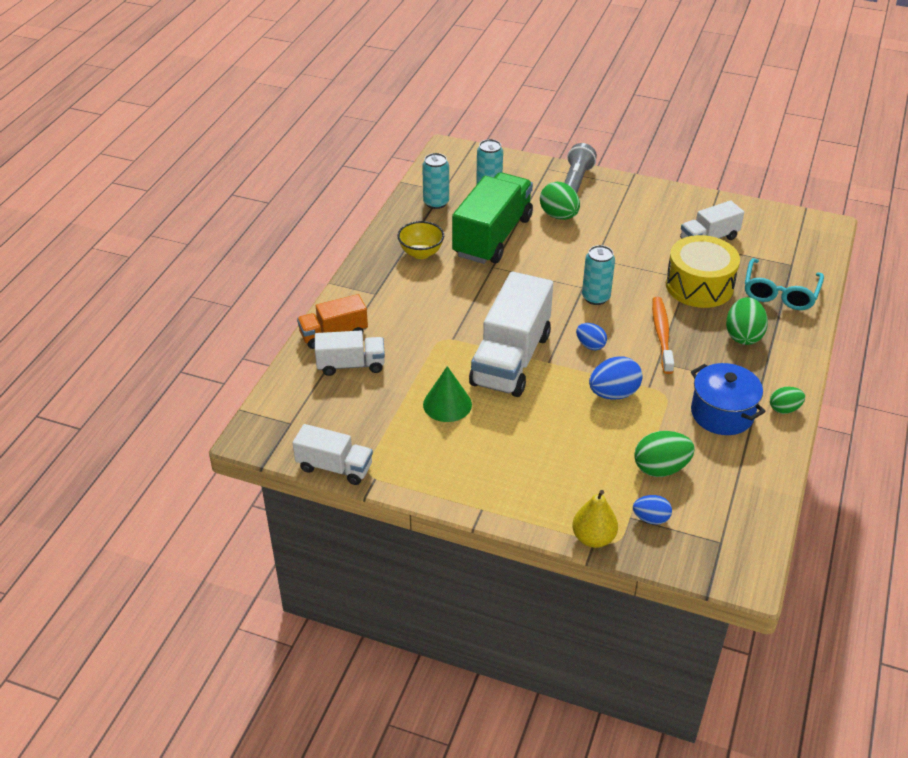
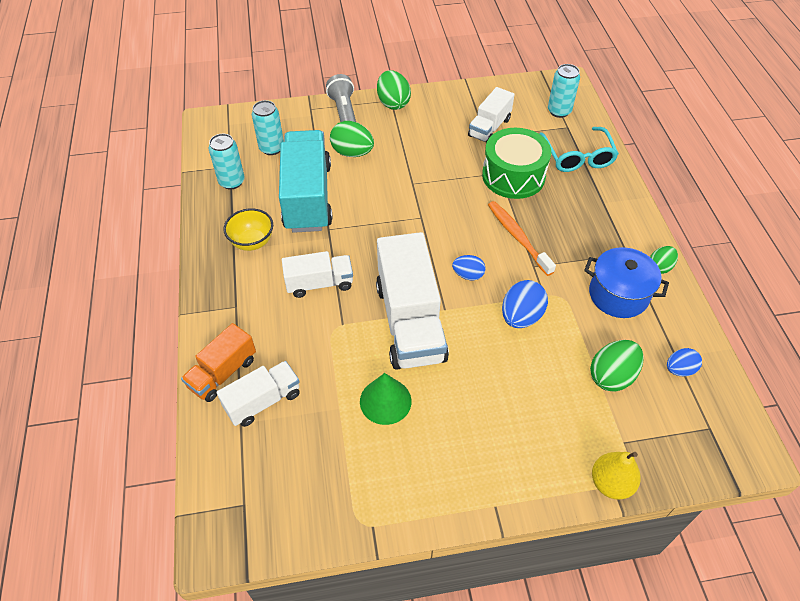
camera: 30 degrees left, 10 degrees up
white truck [293,424,373,485] -> white truck moved to [282,251,353,298]
green truck [452,172,533,264] -> turquoise truck [279,130,333,233]
turquoise can [582,245,615,305] -> turquoise can moved to [548,64,580,118]
blue egg [633,495,672,525] -> blue egg moved to [667,348,702,376]
yellow drum [666,235,740,308] -> green drum [482,128,551,199]
green egg [726,297,768,345] -> green egg moved to [377,70,411,110]

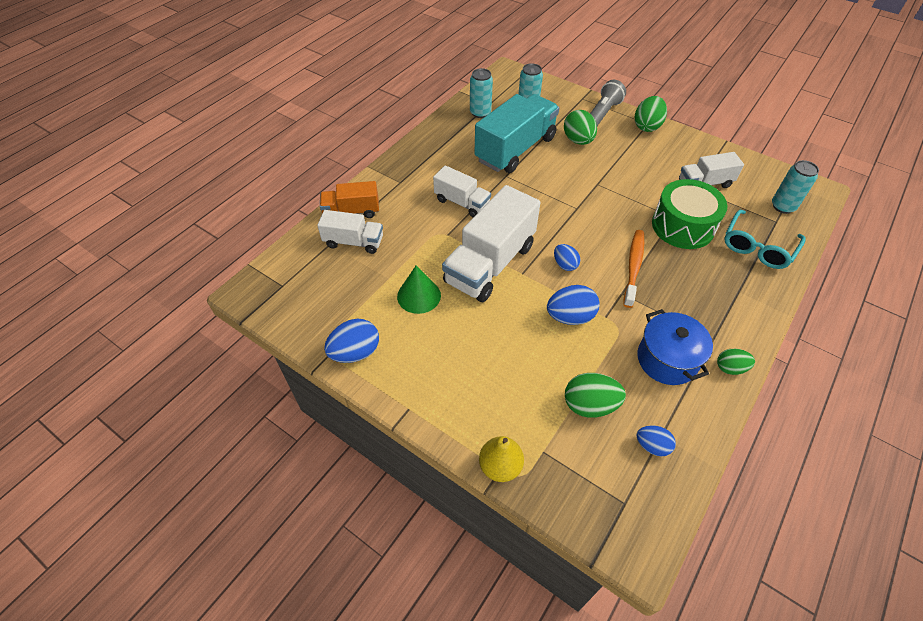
camera: 45 degrees right, 0 degrees up
yellow bowl [223,208,273,251] -> none
none -> blue egg [324,319,379,363]

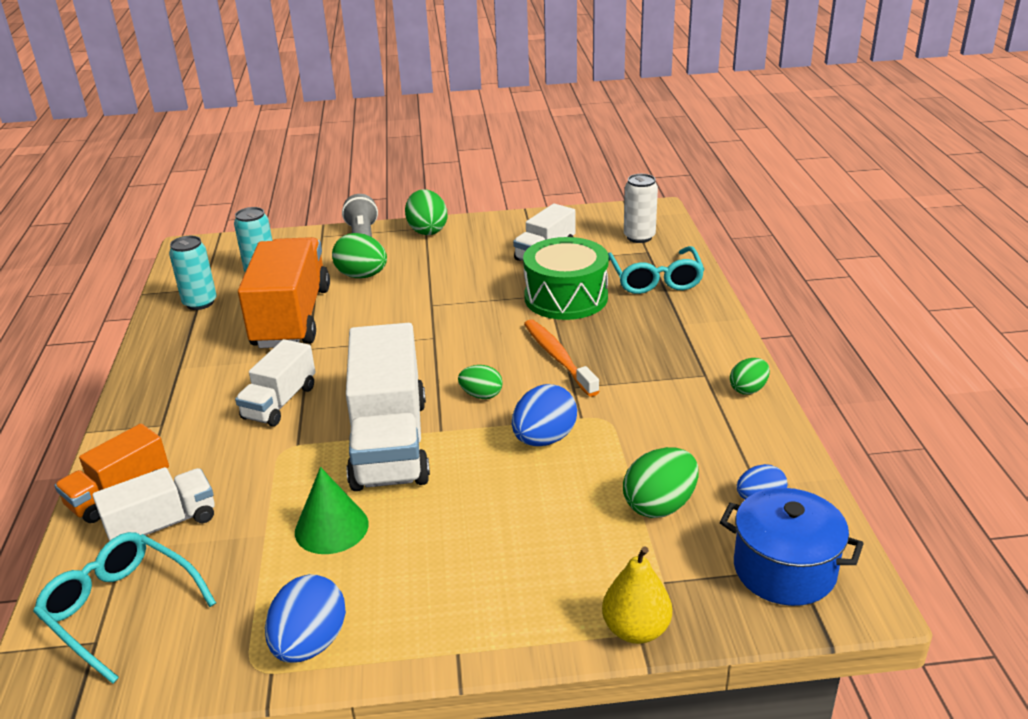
camera: 40 degrees left, 20 degrees down
white truck [433,165,491,217] -> white truck turned 120 degrees clockwise [235,339,315,426]
turquoise truck [474,94,559,173] -> orange truck [238,237,330,348]
blue egg [554,244,580,271] -> green egg [458,365,503,399]
blue pot [637,309,713,385] -> blue pot moved to [720,488,864,606]
turquoise can [772,160,819,214] -> white can [624,174,658,243]
none -> turquoise glasses [33,532,216,684]

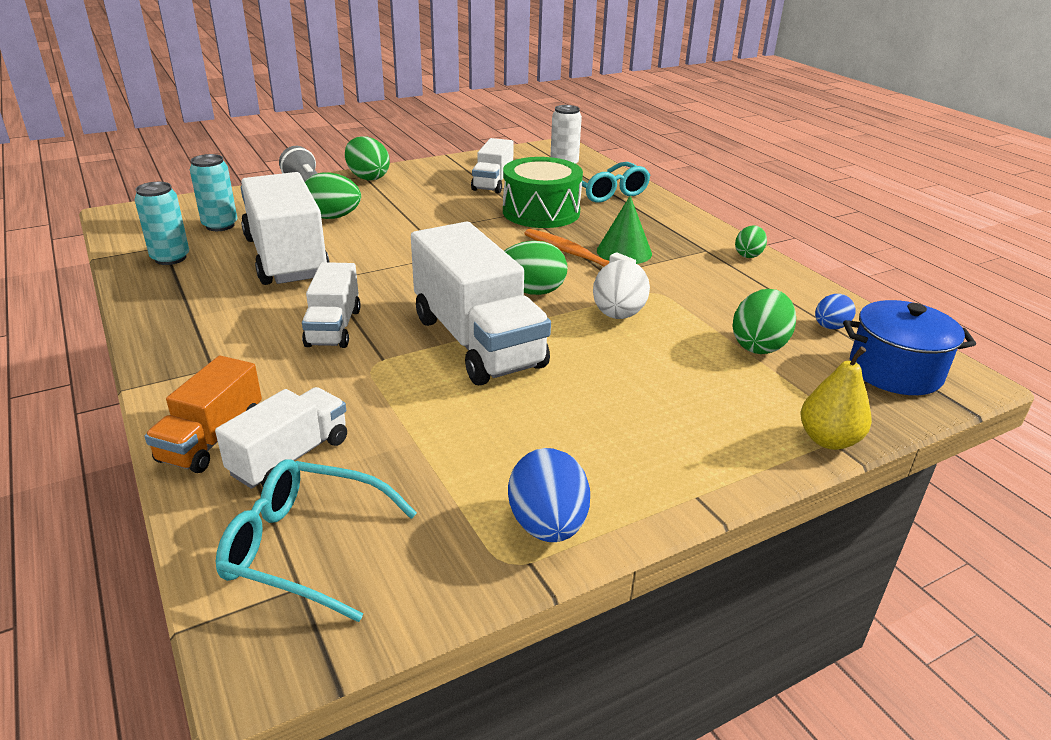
camera: 25 degrees left, 0 degrees up
orange truck [238,237,330,348] -> white truck [241,172,329,285]
green cone [295,467,369,554] -> green cone moved to [597,196,652,264]
green egg [458,365,503,399] -> green egg [504,241,567,295], size x1.61
blue egg [512,384,577,446] -> white egg [593,260,650,319]

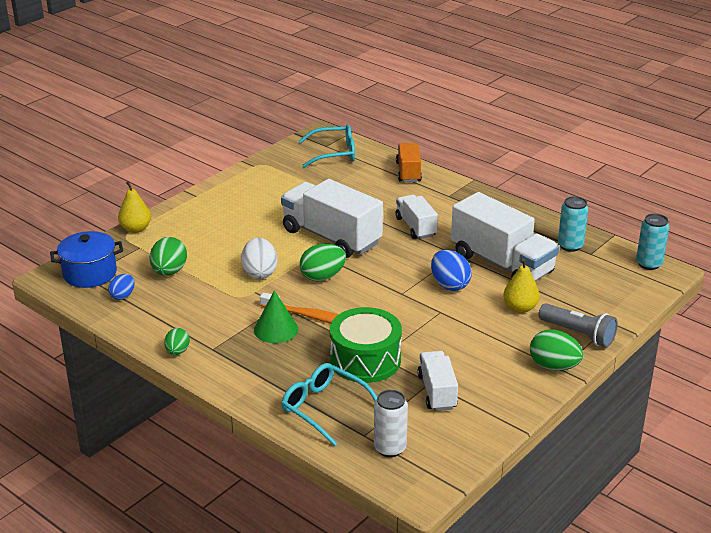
camera: 160 degrees right, 0 degrees up
turquoise can [190,154,237,231] -> turquoise can moved to [636,213,669,270]
white truck [215,387,347,489] -> none
green egg [305,172,361,219] -> yellow pear [503,259,540,313]
blue egg [508,448,590,542] -> blue egg moved to [431,250,472,291]

